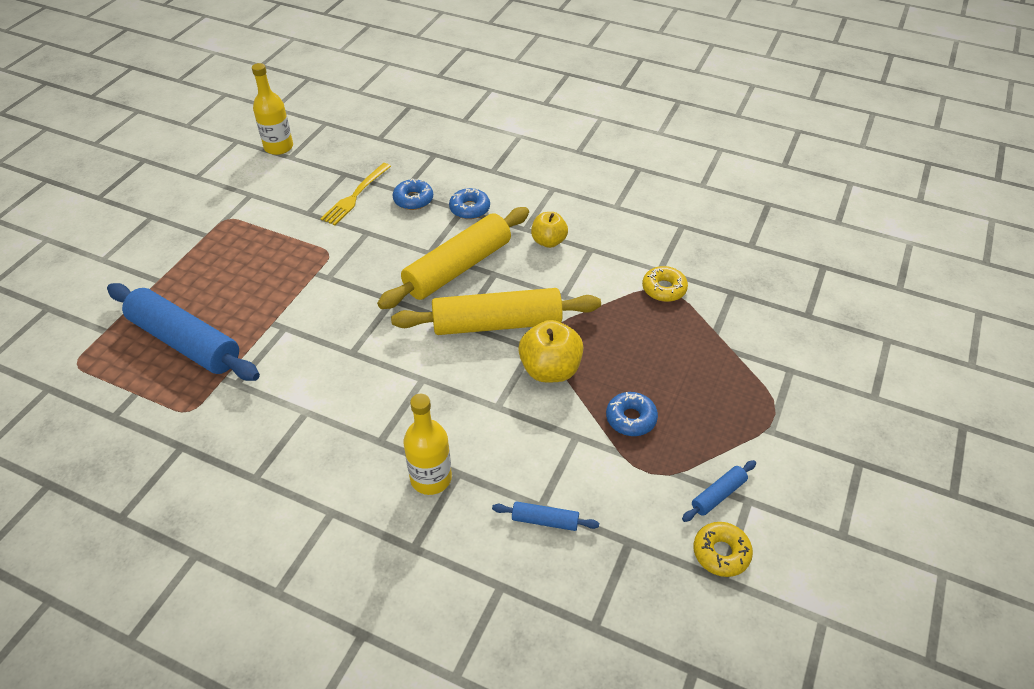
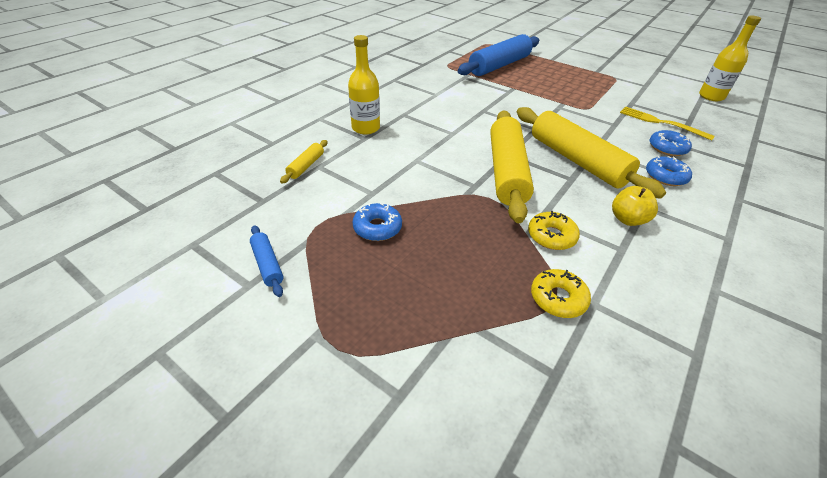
camera: 100 degrees right, 5 degrees down
blue rolling pin [492,501,599,531] -> yellow rolling pin [280,140,327,184]
yellow apple [518,320,583,383] -> none
yellow donut [693,522,753,577] -> yellow donut moved to [528,211,580,250]

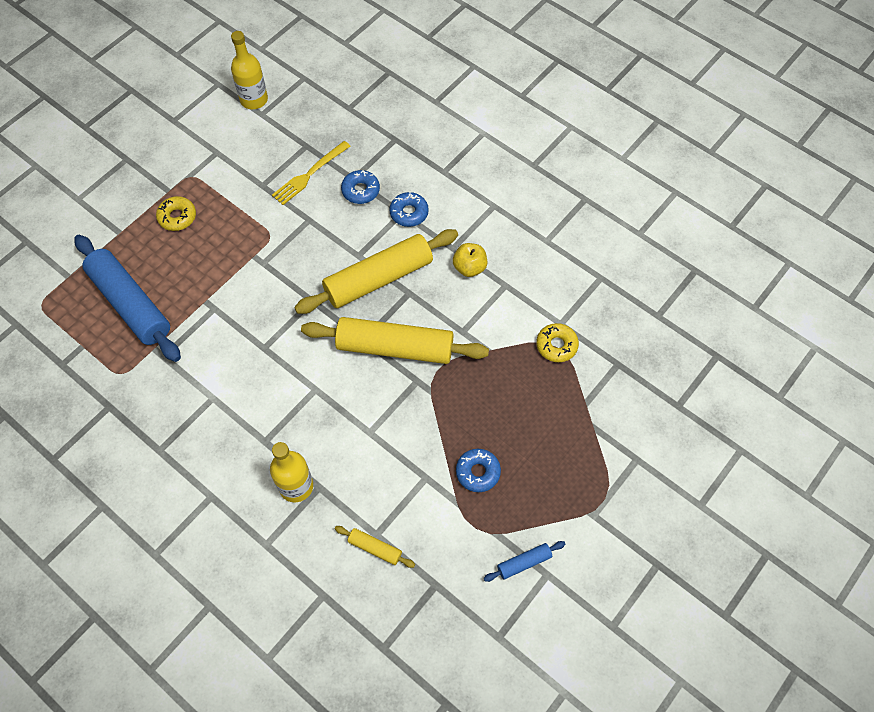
camera: 85 degrees left, 20 degrees up
yellow donut [528,211,580,250] -> yellow donut moved to [156,196,196,231]

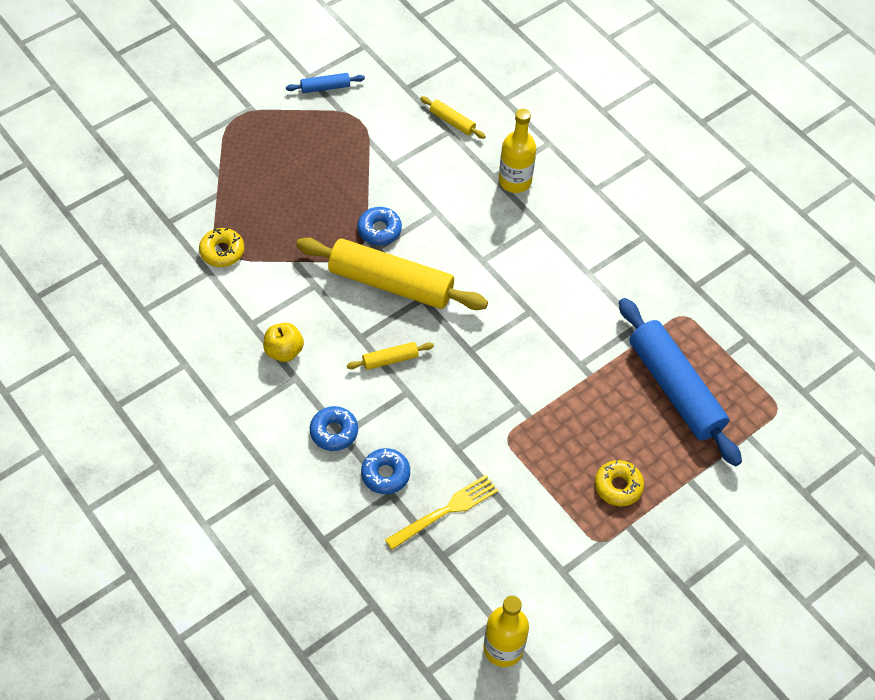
camera: 170 degrees left, 5 degrees down
yellow rolling pin [294,229,458,314] -> yellow rolling pin [347,342,434,370], size x0.43
blue donut [456,449,501,492] -> blue donut moved to [357,207,402,245]

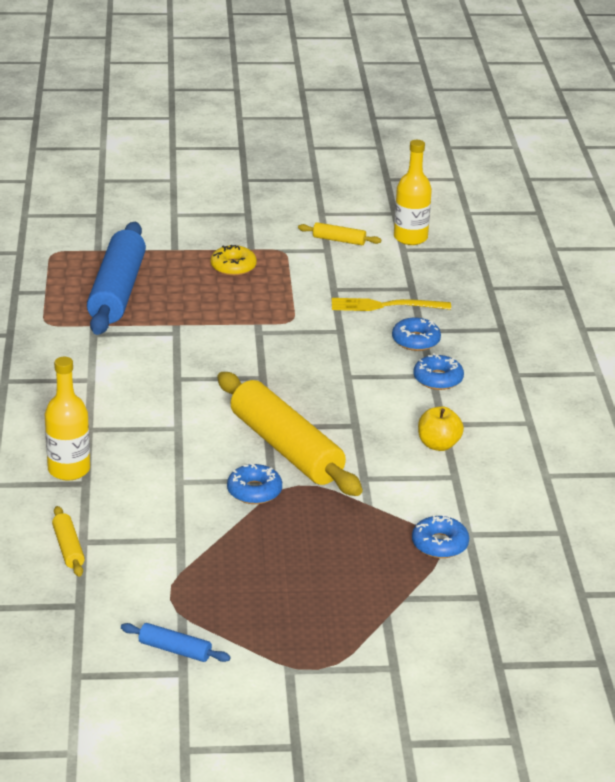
camera: 145 degrees left, 25 degrees down
yellow donut [199,228,244,267] -> blue donut [412,515,469,558]
yellow rolling pin [347,342,434,370] -> yellow rolling pin moved to [298,222,381,245]

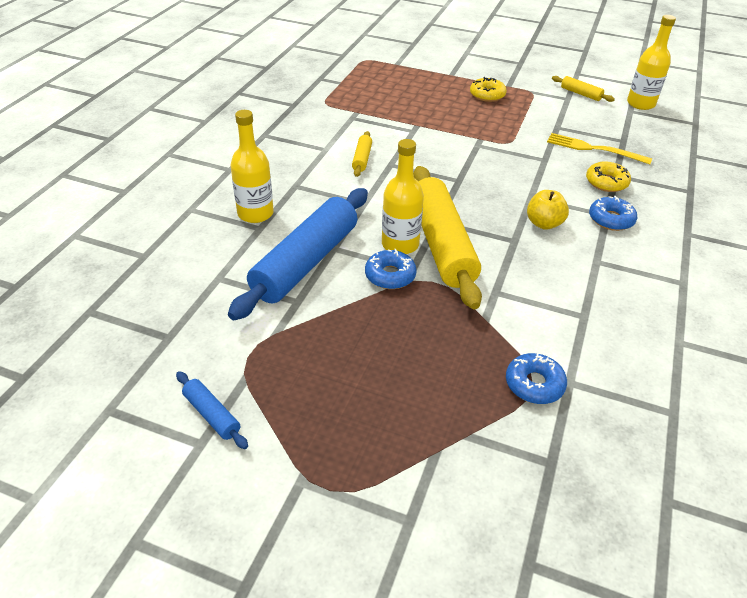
camera: 25 degrees right, 10 degrees up
yellow rolling pin [52,506,85,577] -> yellow rolling pin moved to [352,131,372,177]
blue rolling pin [87,222,146,335] -> blue rolling pin moved to [228,188,368,320]
blue donut [392,317,441,351] -> yellow donut [586,162,631,192]
yellow apple [418,406,464,451] -> yellow apple moved to [527,190,569,230]
none -> yellow bottle [382,139,424,254]

